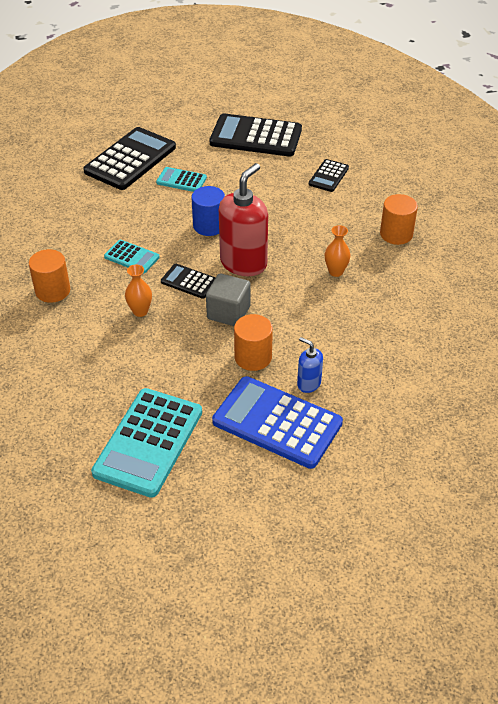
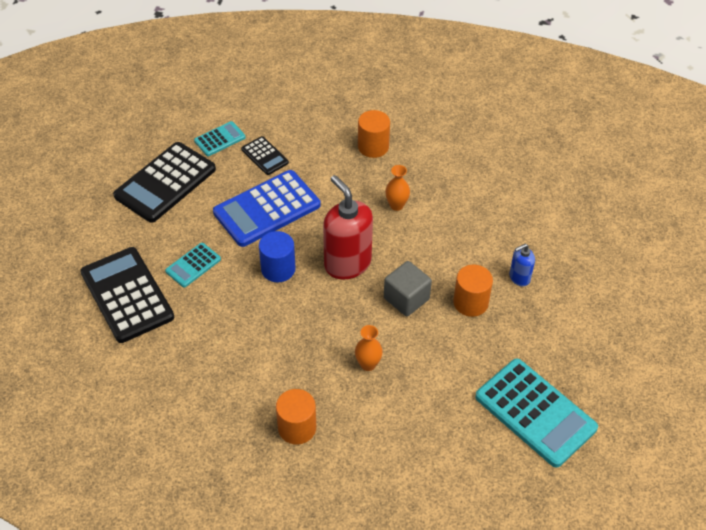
camera: 65 degrees left, 5 degrees up
turquoise calculator [104,240,160,273] -> turquoise calculator moved to [194,121,246,156]
black calculator [161,264,215,299] -> none
blue calculator [212,376,343,469] -> blue calculator moved to [213,170,320,247]

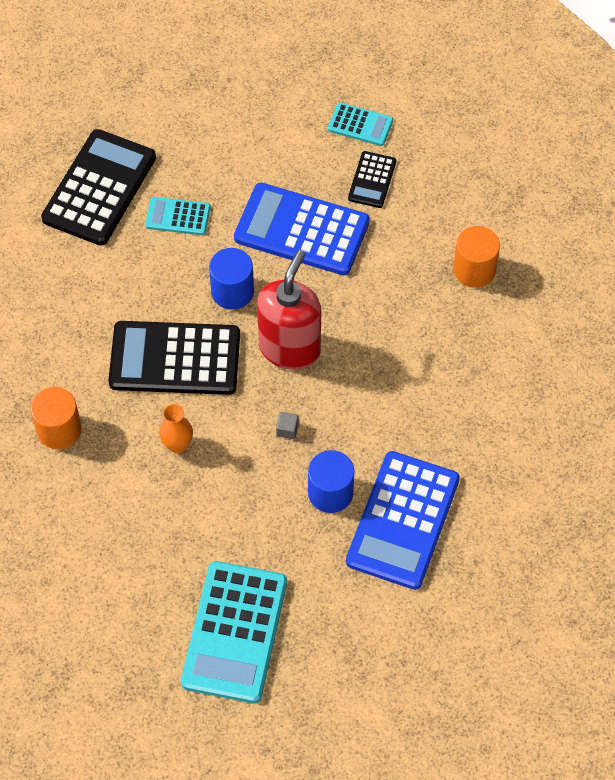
camera: 55 degrees right, 10 degrees up
black calculator [113,142,216,223] -> black calculator moved to [108,321,240,395]
grey cube [384,261,432,316] -> grey cube [276,412,299,439], size x0.45
orange vase [385,165,410,211] -> none
orange cylinder [453,265,493,317] -> blue cylinder [308,450,354,513]
blue soap dispenser [509,244,535,286] -> blue calculator [346,451,460,590]

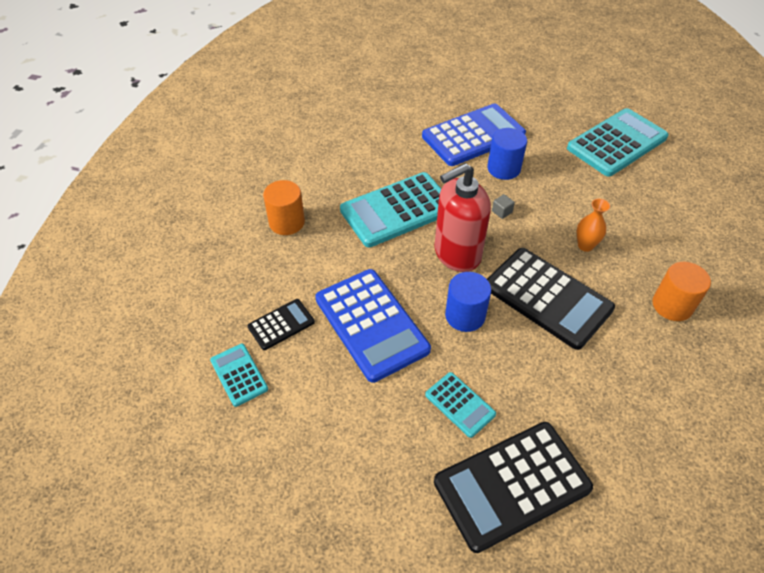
camera: 140 degrees left, 10 degrees down
none -> turquoise calculator [340,172,441,247]

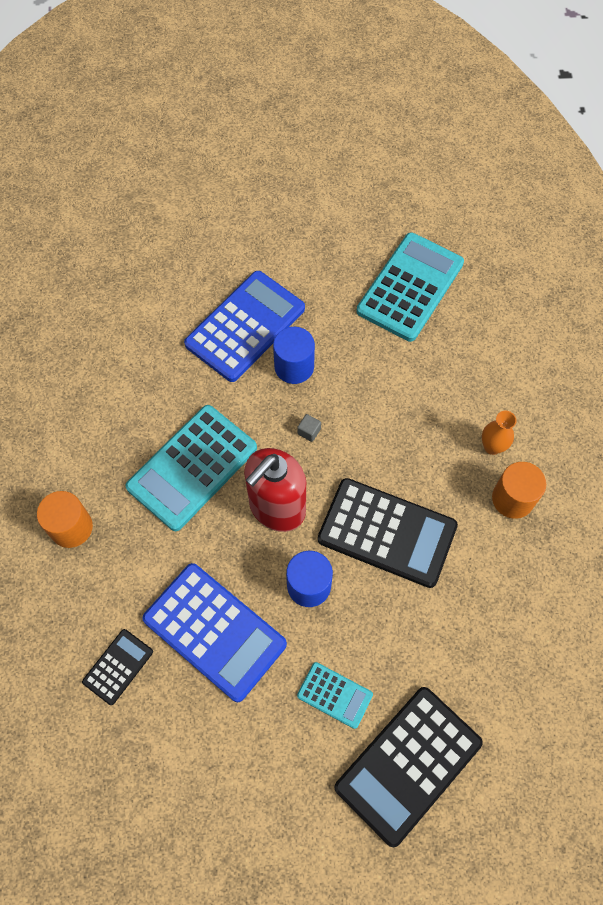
camera: 20 degrees left, 15 degrees up
turquoise calculator [210,344,268,407] -> none
orange vase [577,199,610,252] -> orange vase moved to [482,411,517,455]

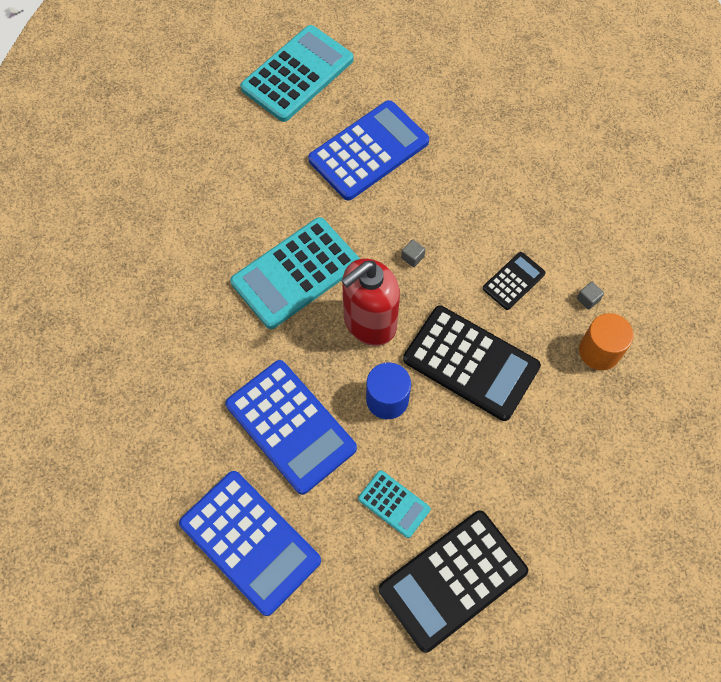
camera: 10 degrees right, 0 degrees up
orange cylinder [37,491,93,548] -> none
black calculator [82,629,153,705] -> black calculator moved to [483,252,546,310]
blue cylinder [273,327,315,384] -> none
turquoise calculator [357,233,464,342] -> turquoise calculator moved to [240,25,353,122]
orange vase [482,411,517,455] -> grey cube [577,282,604,310]
none -> blue calculator [179,471,321,616]

